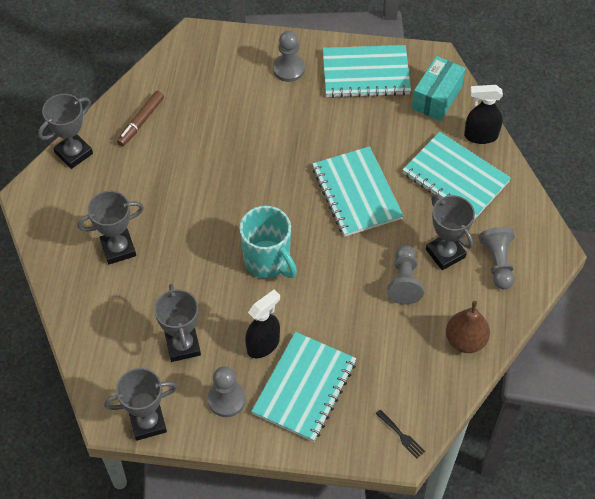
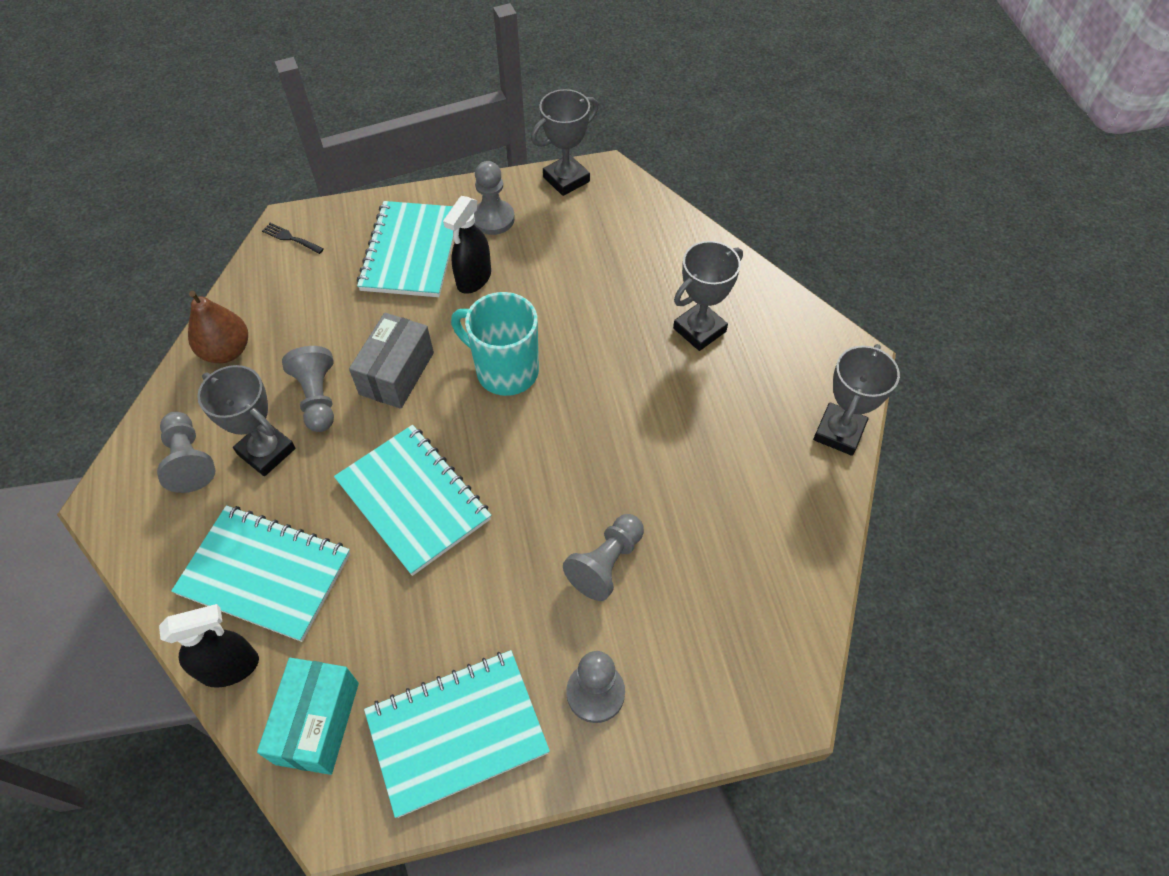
camera: 160 degrees right, 0 degrees up
brown marker [117,91,164,146] -> none
grey trophy [154,284,201,362] -> none
none -> grey box [349,313,434,409]
none -> grey pawn [563,514,644,601]

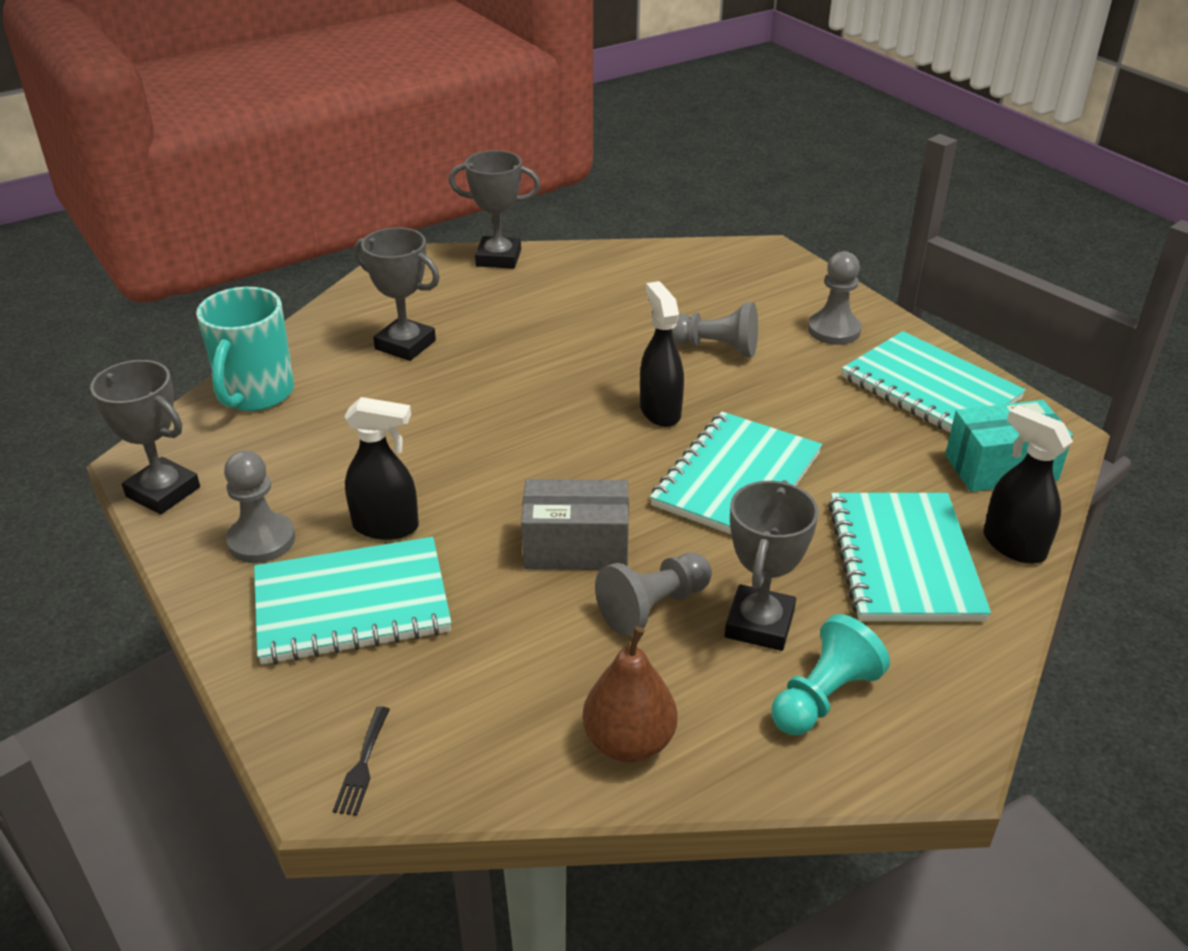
camera: 110 degrees left, 20 degrees down
grey pawn [157,411,215,493] -> turquoise pawn [771,614,890,735]
turquoise mug [451,292,539,396] -> turquoise mug moved to [196,287,294,411]
none -> black spray bottle [640,281,684,427]

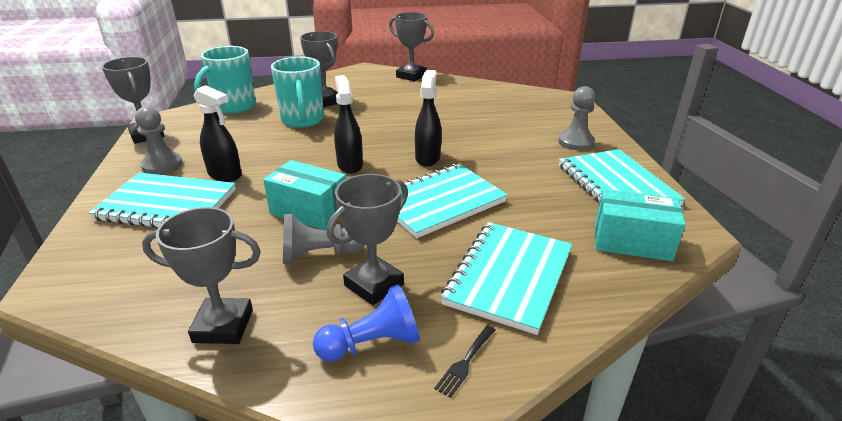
camera: 25 degrees right, 5 degrees down
black fork [333,706,390,816] -> black fork moved to [434,325,495,398]
grey box [521,479,629,570] -> turquoise box [263,160,346,230]
brown pear [582,626,677,762] -> grey trophy [142,207,261,344]
grey pawn [672,302,758,357] -> none
turquoise pawn [771,614,890,735] -> blue pawn [313,285,420,362]
black spray bottle [983,405,1073,564] -> black spray bottle moved to [334,75,363,174]
none -> turquoise mug [271,56,324,128]

